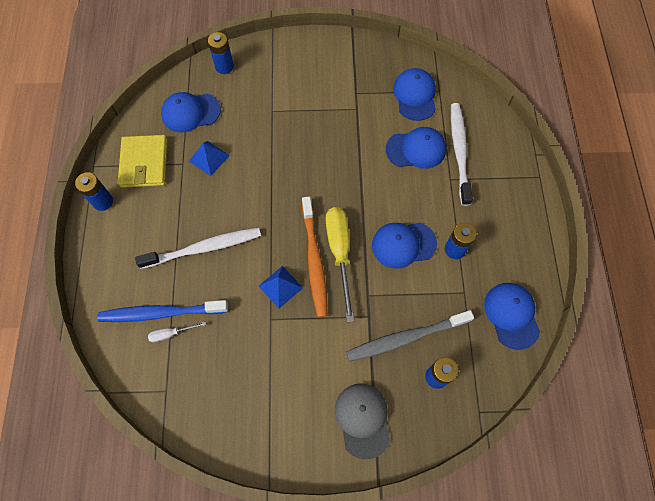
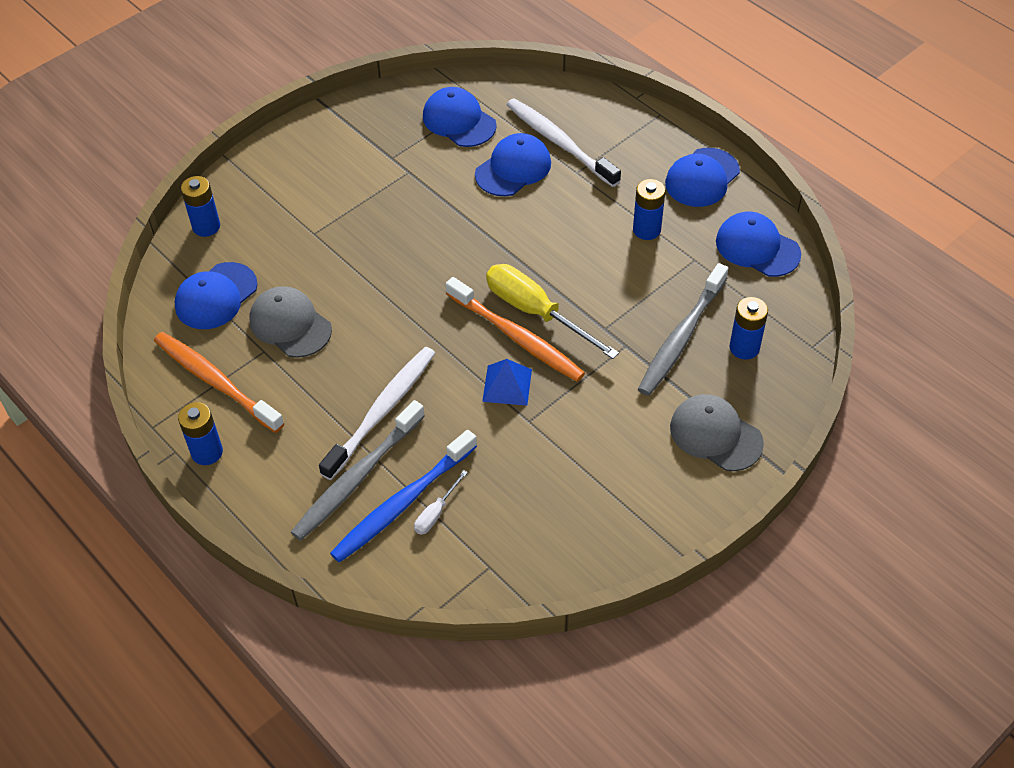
camera: 40 degrees left, 15 degrees down
yellow wallet [118,135,167,188] -> orange toothbrush [154,332,284,433]
blue pyramid [189,141,230,176] -> grey cap [249,286,332,358]
blue cap [372,223,437,269] -> blue cap moved to [665,148,740,207]
none -> grey toothbrush [291,400,425,541]

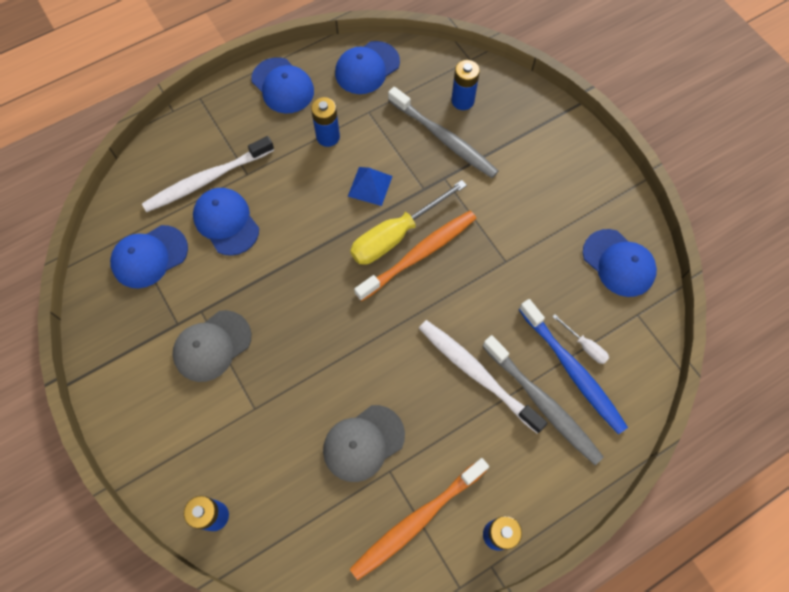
camera: 80 degrees left, 15 degrees up
blue cap [175,262,258,329] -> blue cap moved to [583,229,657,297]
blue pyramid [482,359,532,406] -> blue pyramid moved to [348,167,393,206]
grey cap [670,394,764,471] -> grey cap moved to [172,310,251,382]

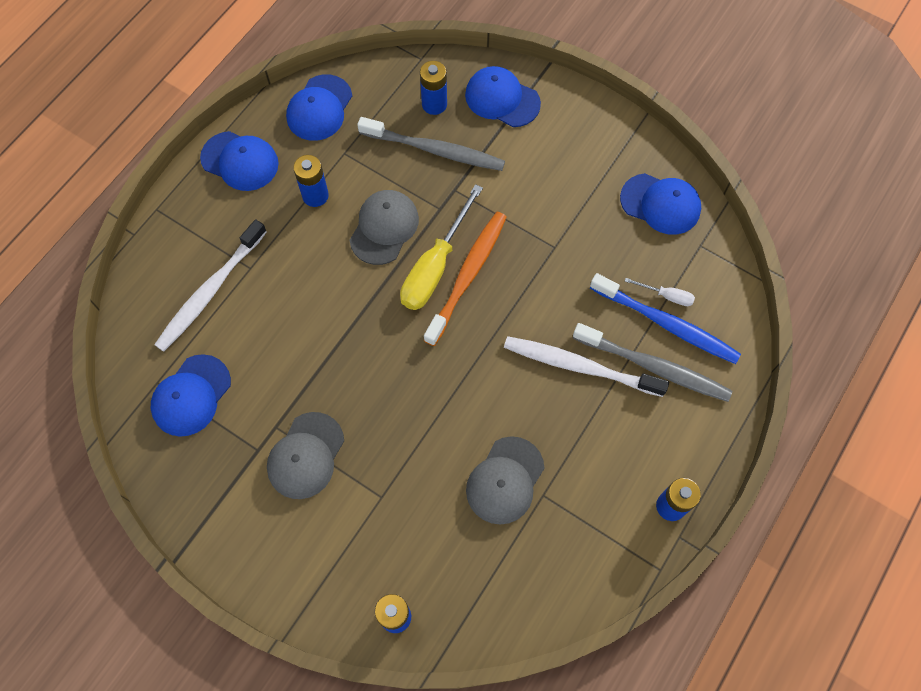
camera: 25 degrees left, 0 degrees up
blue cap [193,188,259,256] -> blue cap moved to [465,66,541,127]
blue pyramid [348,167,393,206] -> grey cap [350,190,419,265]
orange toothbrush [350,458,489,580] -> none

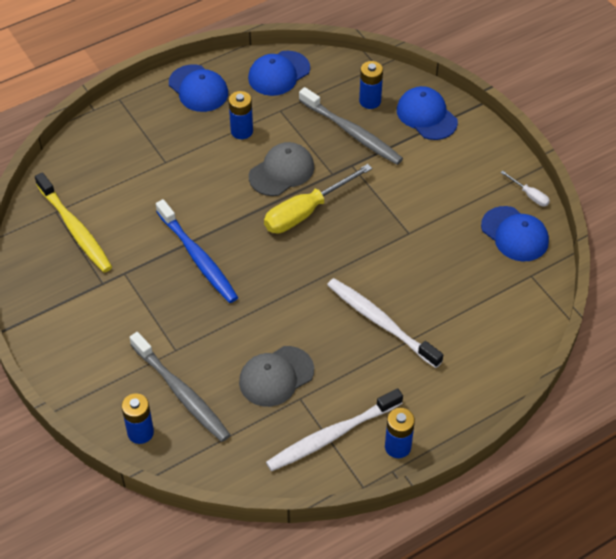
camera: 25 degrees right, 15 degrees down
blue cap [151,354,231,437] -> yellow toothbrush [35,172,112,272]
white toothbrush [154,219,267,352] -> white toothbrush moved to [266,388,403,471]
grey cap [267,412,344,499] -> none
orange toothbrush [424,212,507,346] -> none
grey toothbrush [573,323,732,402] -> grey toothbrush moved to [129,332,230,442]
blue toothbrush [590,273,741,364] -> blue toothbrush moved to [156,199,238,303]
white screwdriver [625,278,695,306] -> white screwdriver moved to [500,171,550,206]

